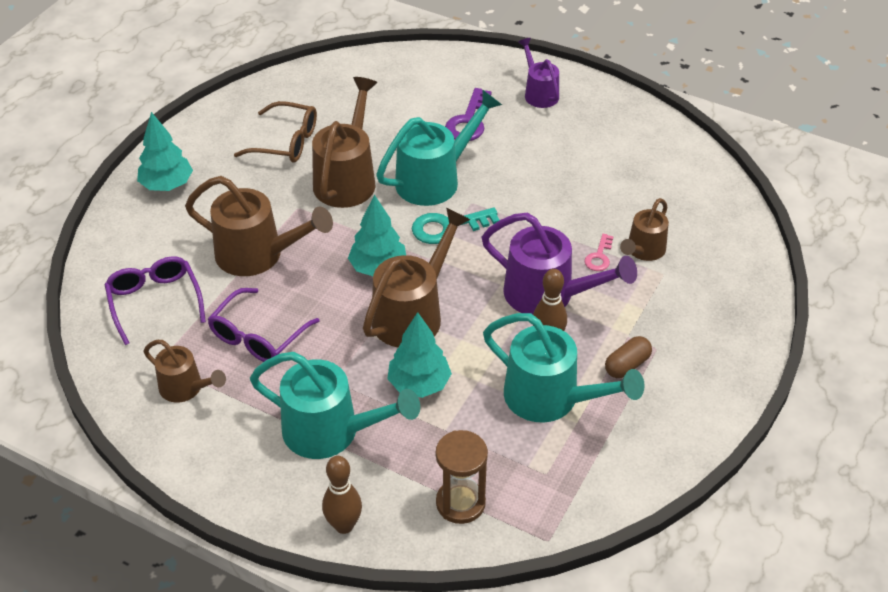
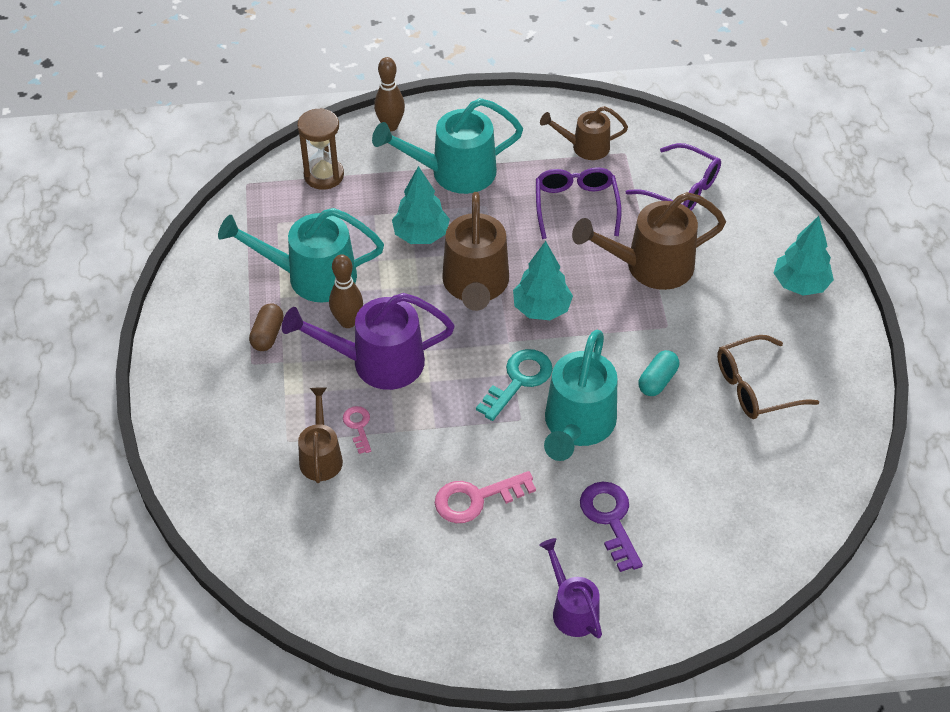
camera: 145 degrees right, 5 degrees up
brown watering can [312,77,377,208] -> turquoise capsule [638,350,679,396]
purple watering can [518,38,559,108] -> purple watering can turned 150 degrees counterclockwise [539,538,602,638]
none -> pink key [435,471,536,523]

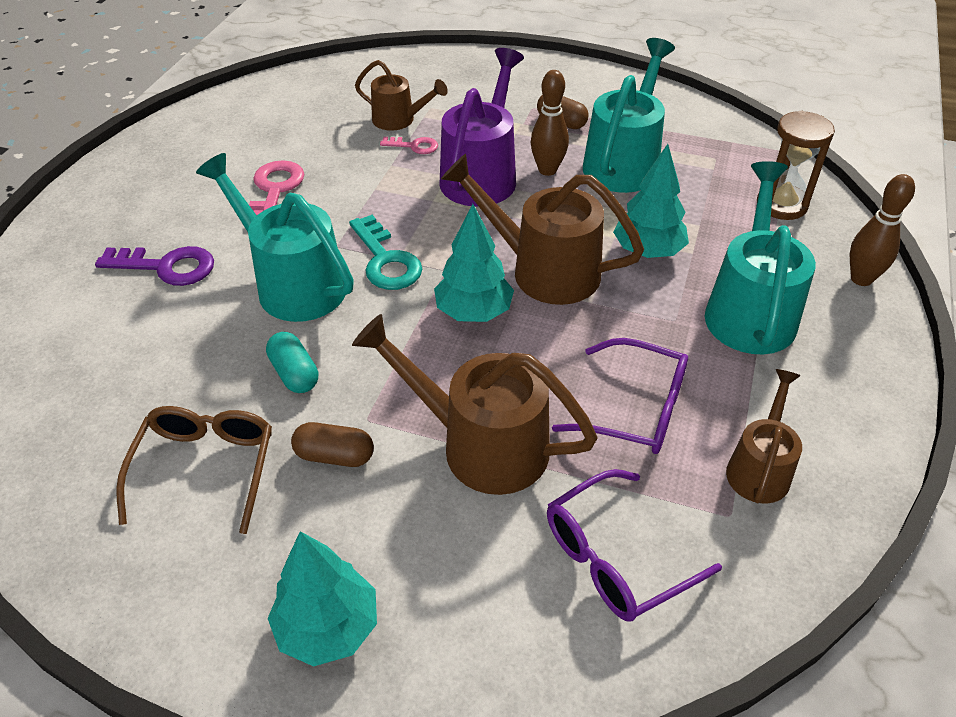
camera: 115 degrees right, 5 degrees down
purple watering can [539,538,602,638] -> none
brown watering can [572,192,726,290] -> brown watering can turned 75 degrees counterclockwise [352,314,598,495]
none -> brown capsule [291,422,374,467]

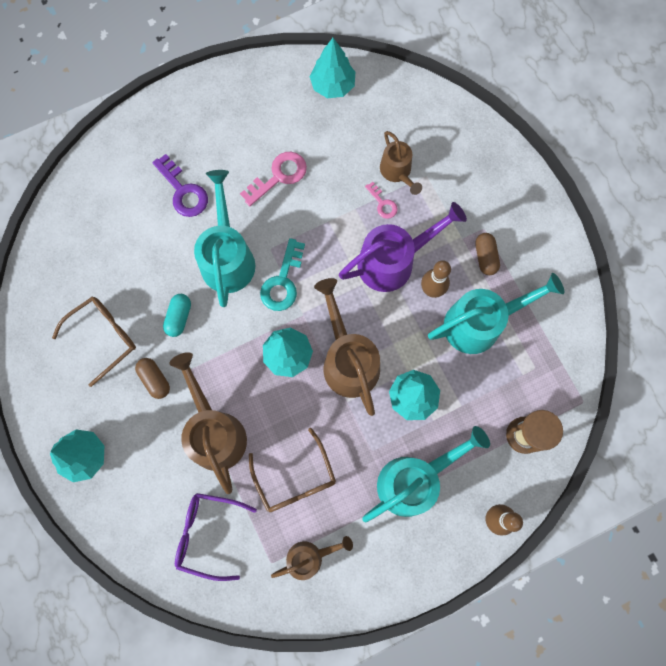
camera: 45 degrees right, 30 degrees up
purple glasses [552,338,688,454] -> brown glasses [249,428,336,512]
none -> turquoise tree [309,38,355,98]

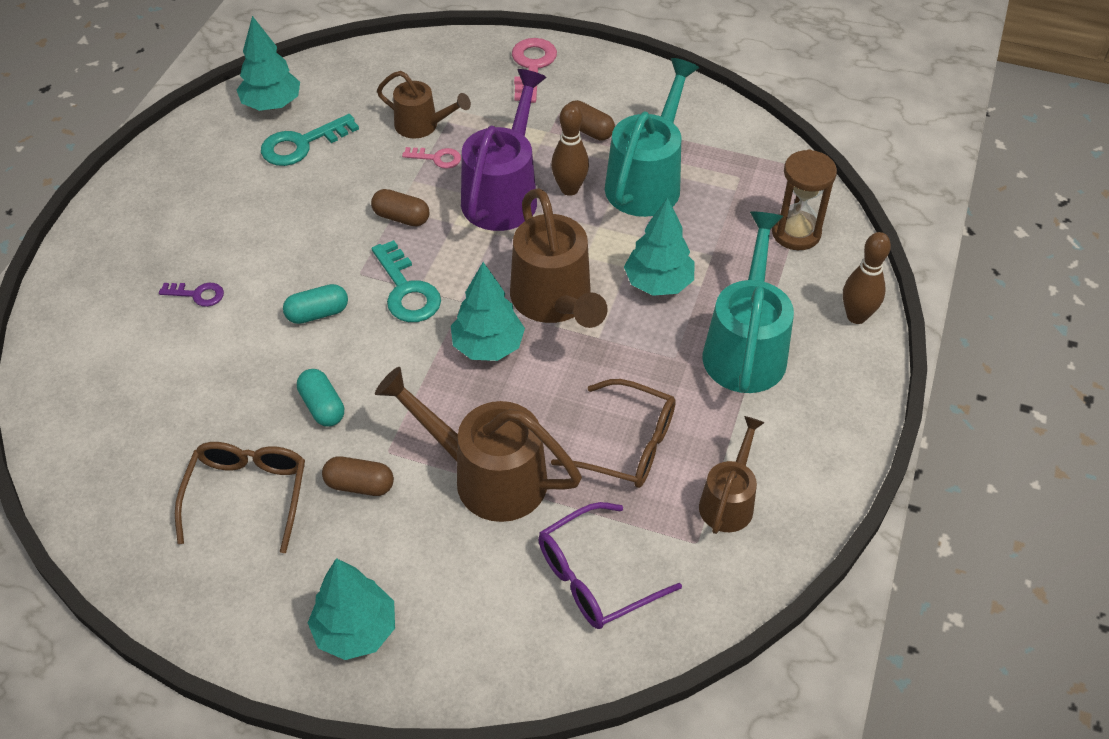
camera: 45 degrees left, 25 degrees down
purple key [152,154,208,217] -> purple key [159,283,224,307], size x0.58
turquoise watering can [194,170,255,307] -> turquoise capsule [283,284,348,324]
pink key [240,152,307,206] -> pink key moved to [512,38,557,103]
brown watering can [314,278,380,416] -> brown watering can turned 135 degrees counterclockwise [510,188,608,328]
none -> turquoise key [261,114,359,166]
none -> brown capsule [371,189,429,226]

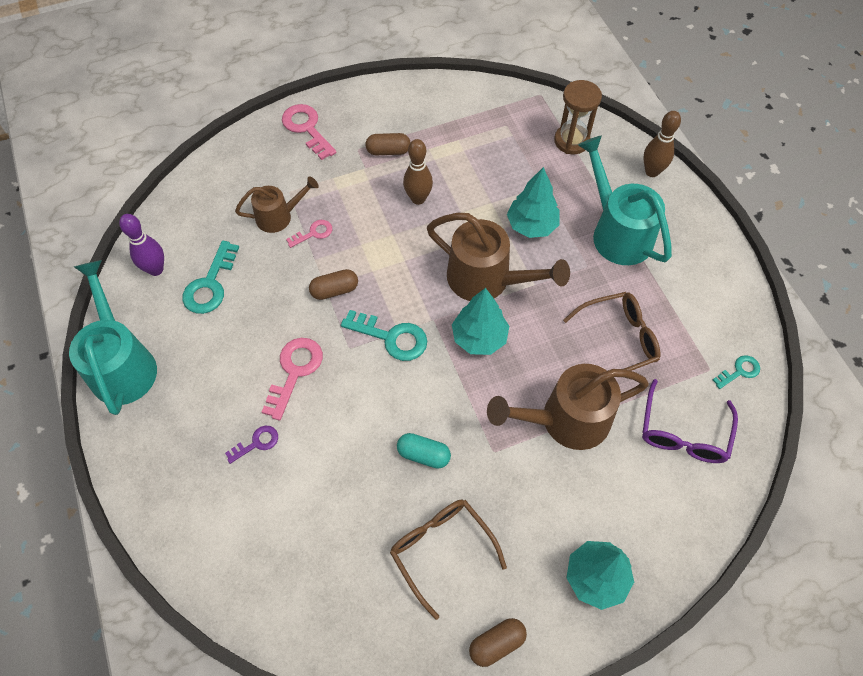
camera: 40 degrees left, 10 degrees up
turquoise tree [237,16,300,111] -> purple bowling pin [119,214,164,276]
turquoise capsule [283,284,348,324] -> none
brown capsule [322,456,394,496] -> brown capsule moved to [469,618,527,667]
purple watering can [461,69,547,231] -> none
turquoise watering can [605,58,699,217] -> turquoise watering can moved to [69,260,157,415]
brown watering can [699,416,765,534] -> none
none -> pink key [262,338,323,421]
none -> turquoise key [713,355,760,389]

